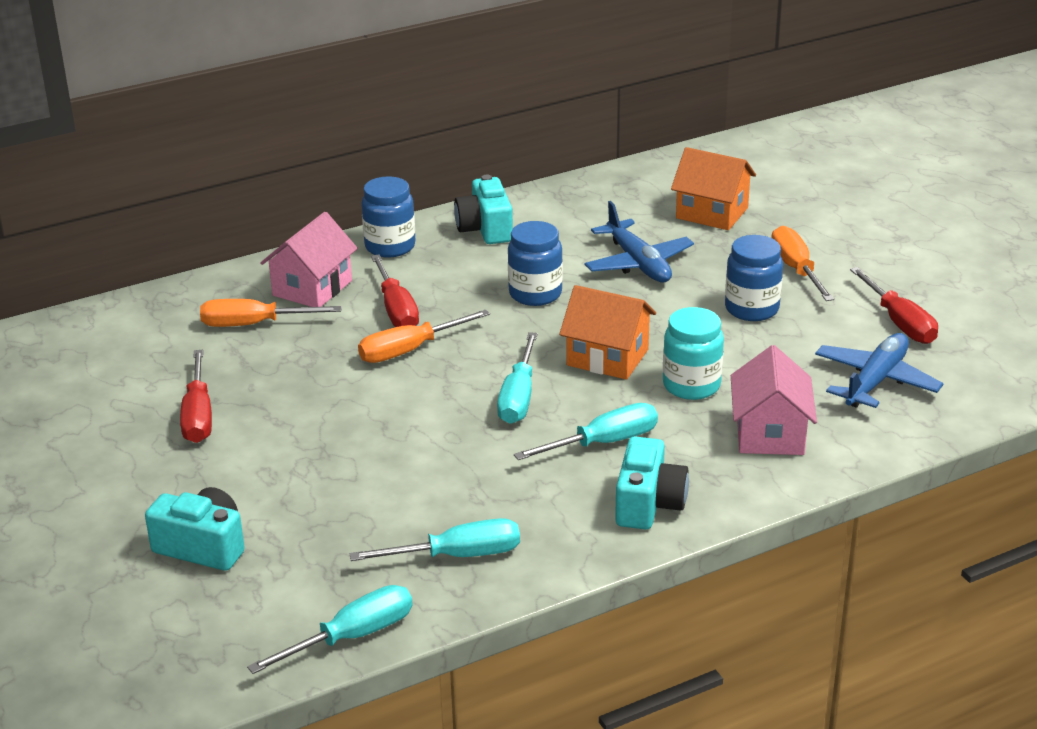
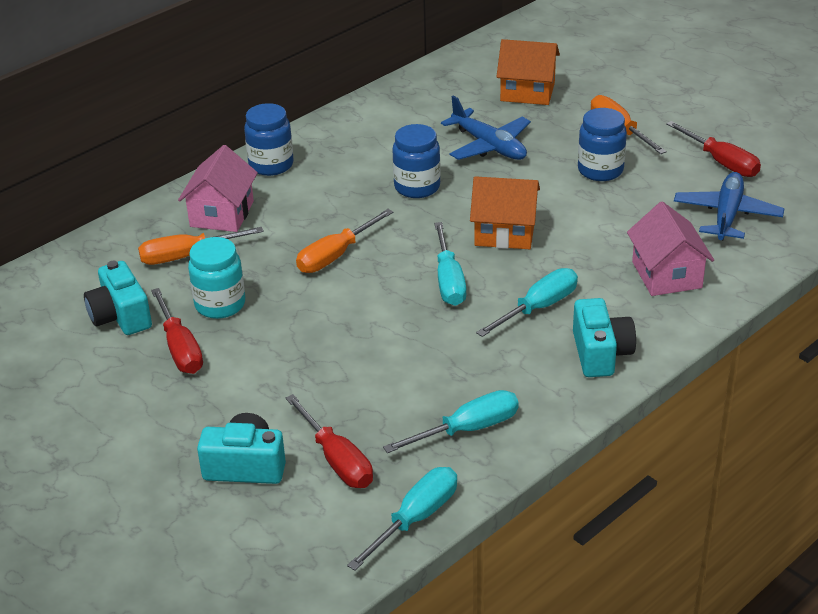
camera: 15 degrees left, 5 degrees up
red screwdriver [371,254,419,327] -> red screwdriver moved to [285,394,373,488]
turquoise camera [454,175,513,244] -> turquoise camera moved to [84,261,152,335]
turquoise jar [663,307,724,400] -> turquoise jar moved to [188,237,245,319]

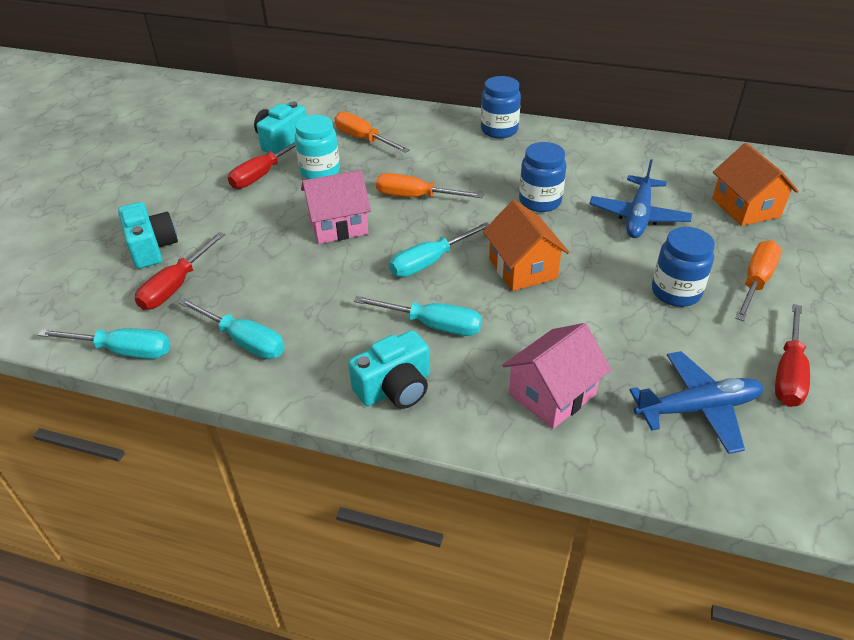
camera: 60 degrees right, 5 degrees up
pink house [178,145,258,232] -> pink house moved to [301,170,371,244]

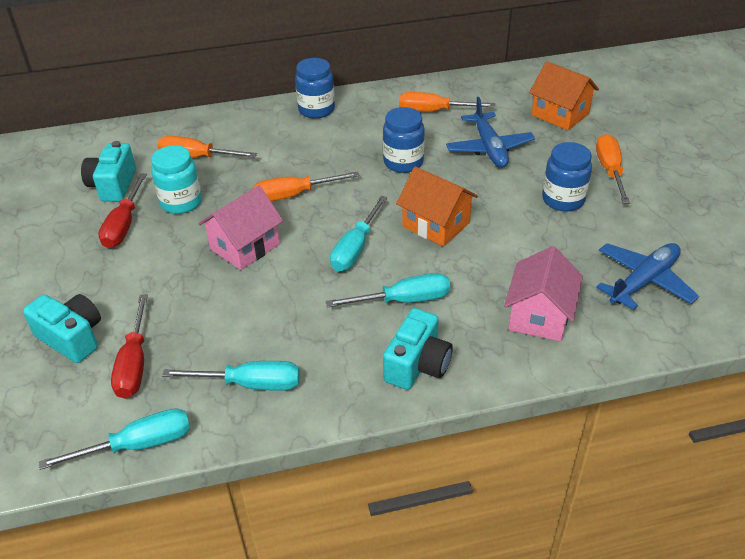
camera: 30 degrees left, 0 degrees up
red screwdriver [775,304,810,407] -> none
none -> orange screwdriver [399,92,495,112]

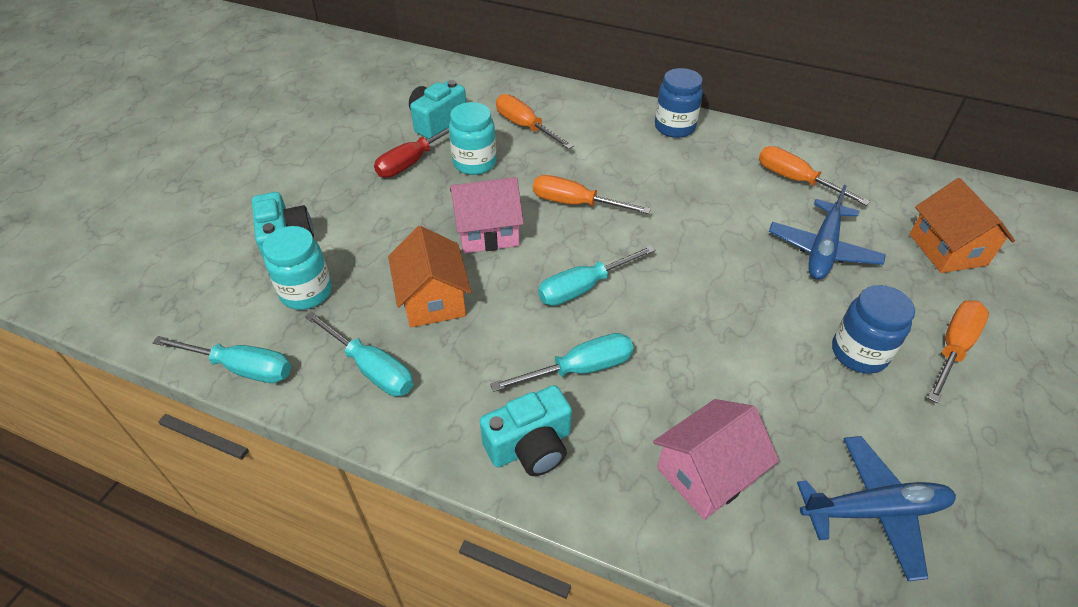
camera: 35 degrees right, 5 degrees up
red screwdriver [111,294,148,399] -> turquoise jar [263,226,332,310]
turquoise screwdriver [326,273,450,308] -> turquoise screwdriver turned 45 degrees counterclockwise [490,333,634,392]
blue jar [383,107,425,173] -> none
orange house [396,167,478,247] -> orange house moved to [388,226,471,327]

